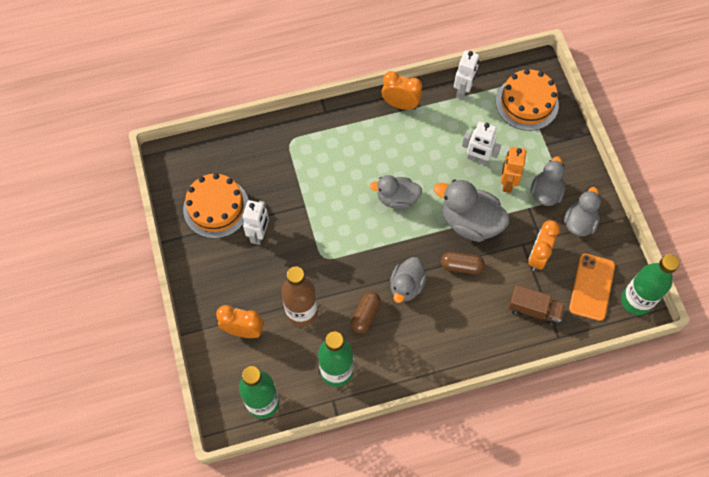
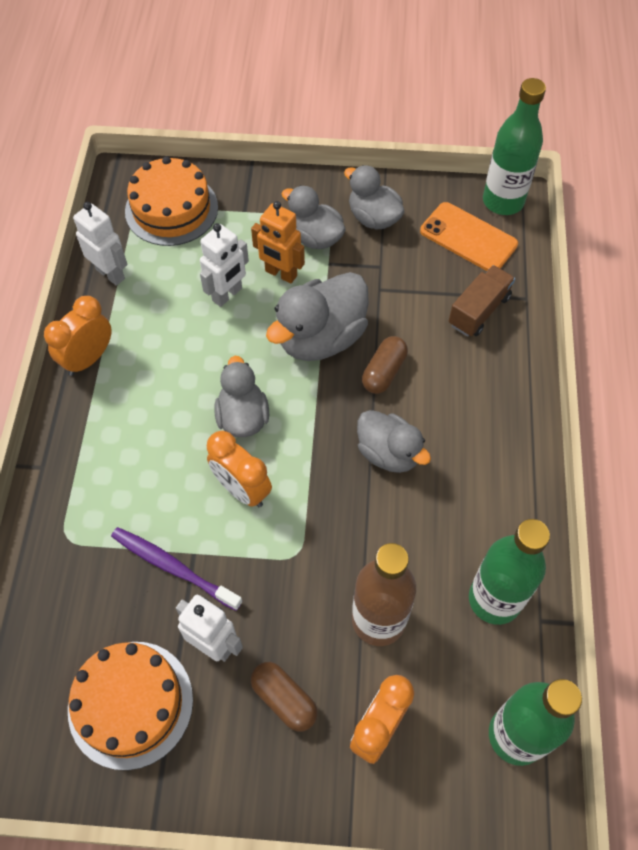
camera: 70 degrees left, 5 degrees down
brown capsule [351,292,381,333] -> brown capsule moved to [251,662,318,732]
grey duck [370,175,422,209] -> grey duck turned 150 degrees clockwise [215,356,269,437]
orange clock [528,220,560,271] -> orange clock moved to [207,431,272,507]
none -> purple toothbrush [111,527,243,611]

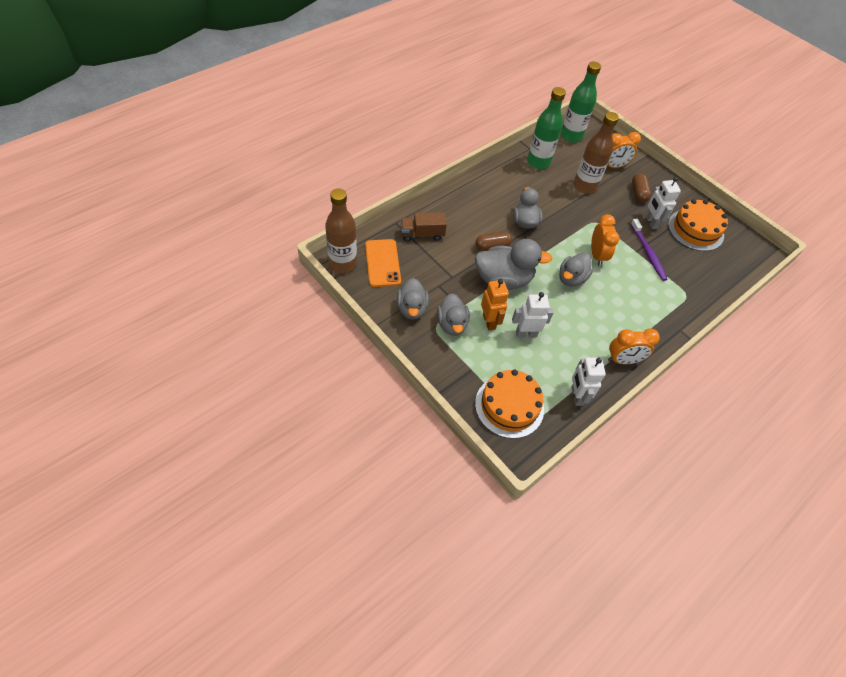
camera: 140 degrees left, 5 degrees down
green bottle [483,78,546,215] -> brown bottle [325,189,357,273]

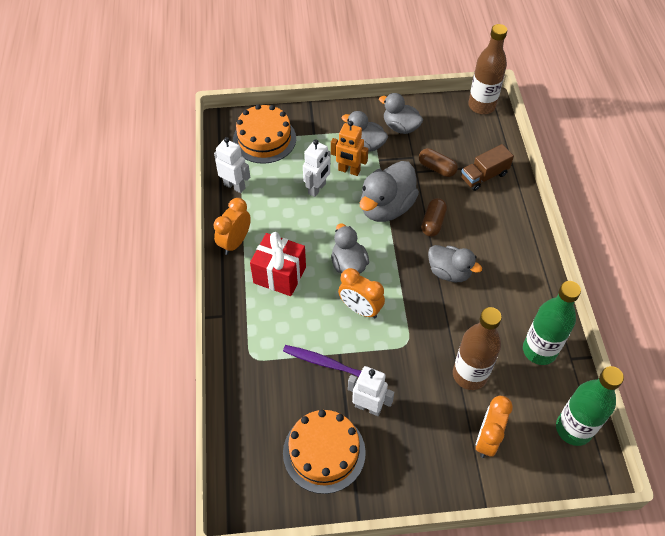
camera: 130 degrees right, 0 degrees up
orange phone [365,239,401,287] -> none
brown truck [400,212,447,242] -> brown truck turned 150 degrees counterclockwise [461,144,514,191]
brown capsule [632,173,651,202] -> brown capsule moved to [419,148,458,177]
none -> red gift [250,232,306,296]

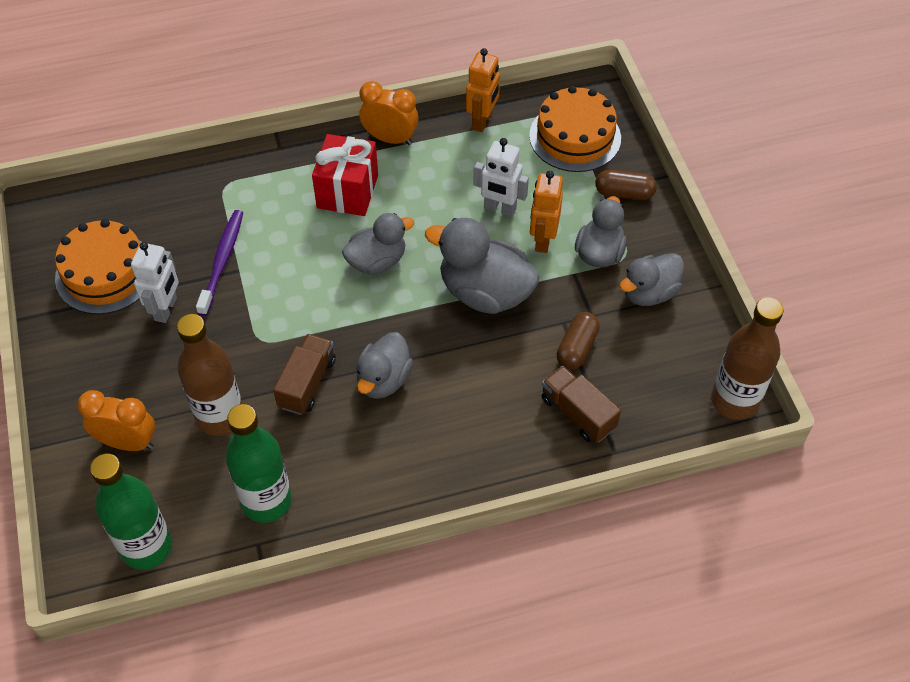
camera: 80 degrees right, 0 degrees up
white robot [214,137,250,193] -> orange robot [466,48,500,132]
orange clock [338,268,385,318] -> none
grey duck [379,93,423,134] -> grey duck turned 150 degrees counterclockwise [620,253,684,306]
brown capsule [421,198,447,237] -> brown capsule moved to [595,170,657,200]
none -> brown truck [273,334,336,415]

